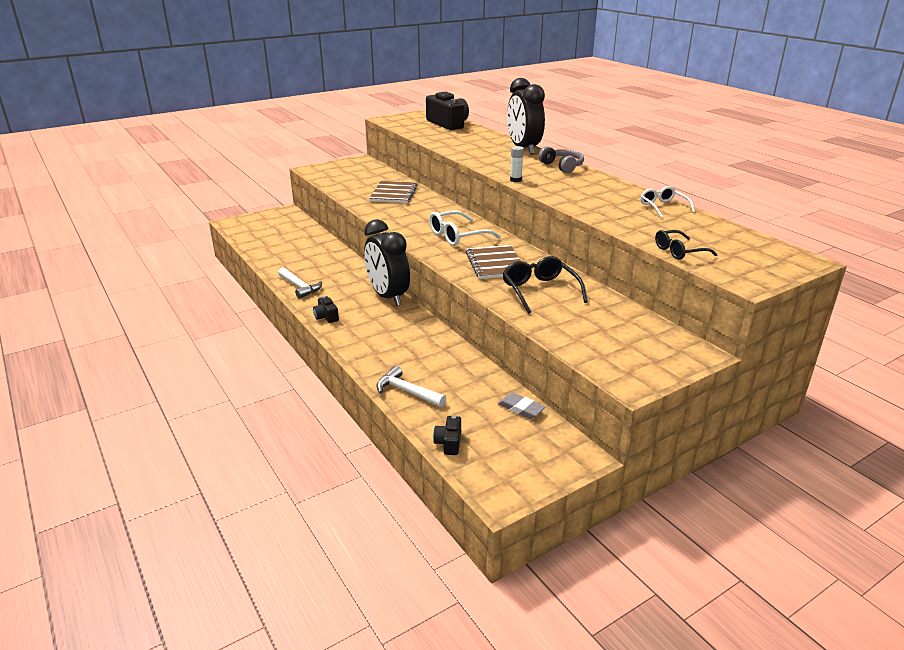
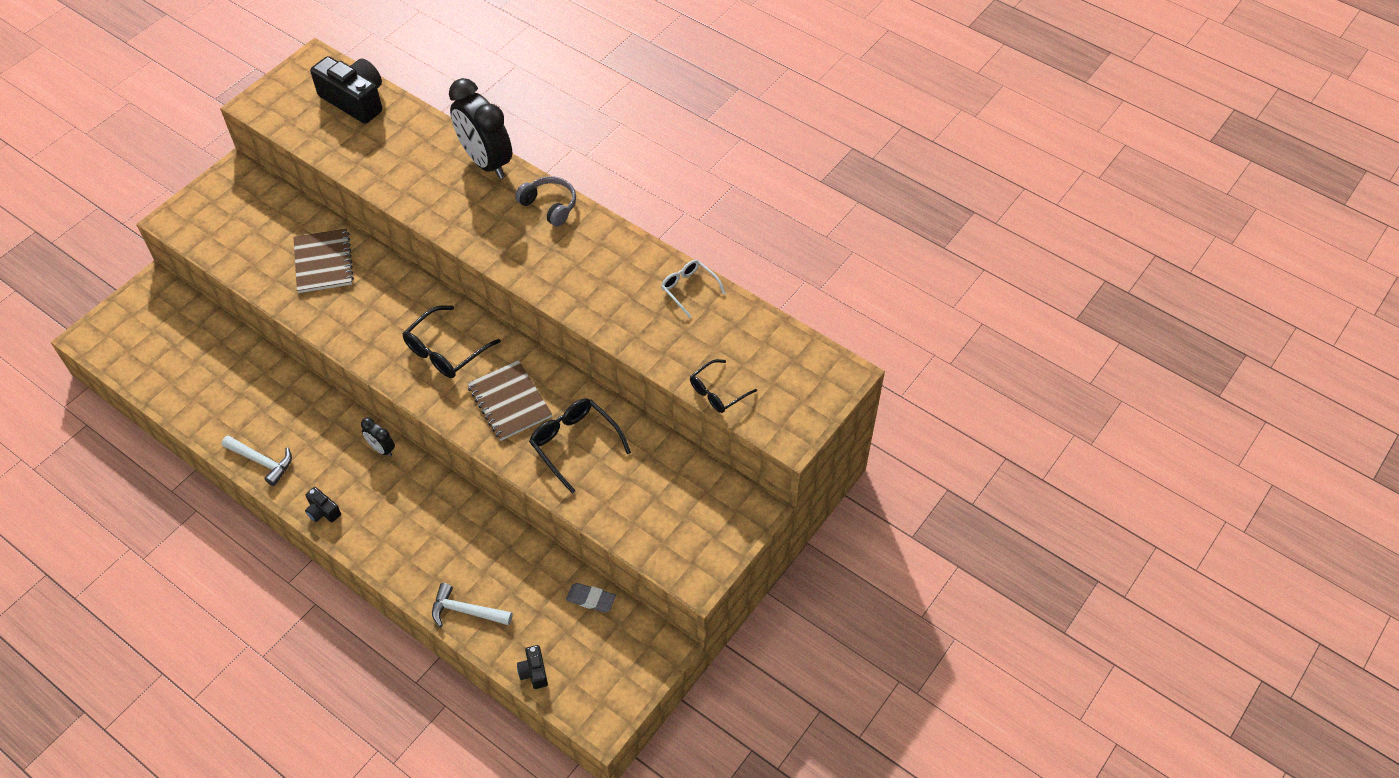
camera: 20 degrees left, 25 degrees up
black clock [364,219,410,306] -> black clock [361,417,395,457], size x0.45
white glasses [429,211,501,246] -> black glasses [402,305,501,378]
white glue stick [510,146,524,182] -> none

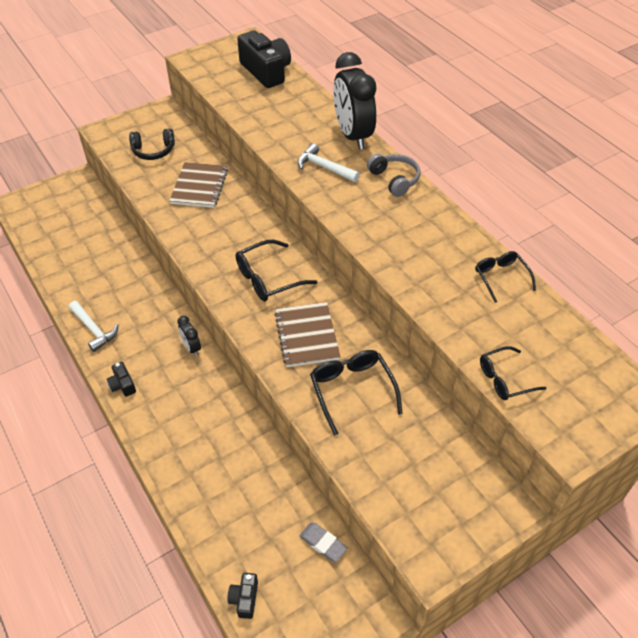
camera: 20 degrees right, 5 degrees down
white hammer [432,583,513,627] -> white hammer moved to [297,143,360,182]
white glasses [661,260,726,318] -> black glasses [475,251,536,303]
none -> black headphones [129,129,175,160]

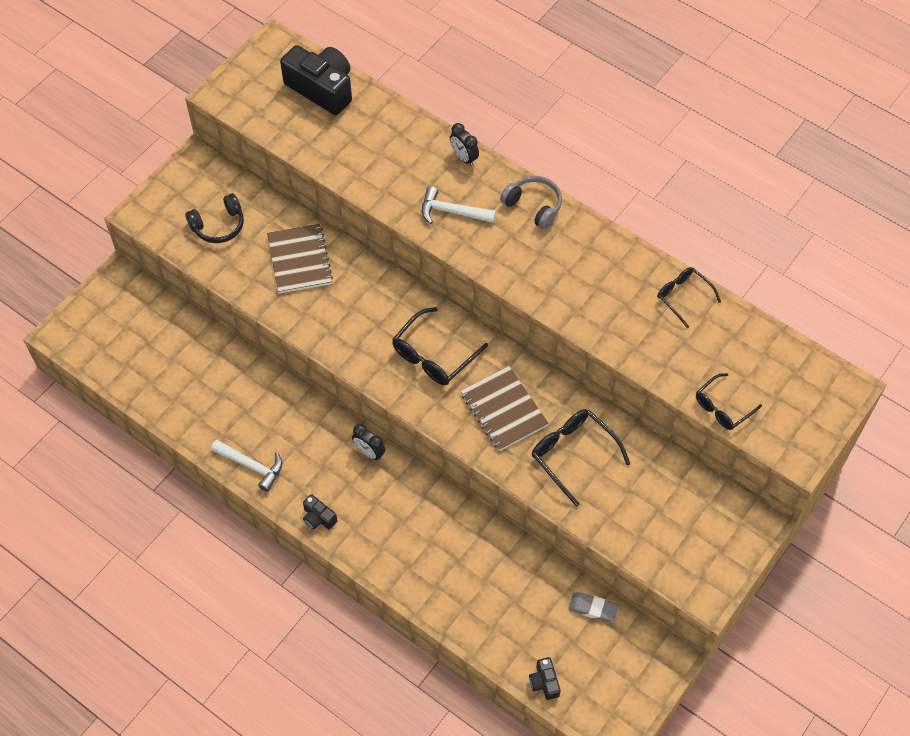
camera: 20 degrees left, 10 degrees up
black clock [333,52,376,150] -> black clock [450,123,479,166], size x0.45

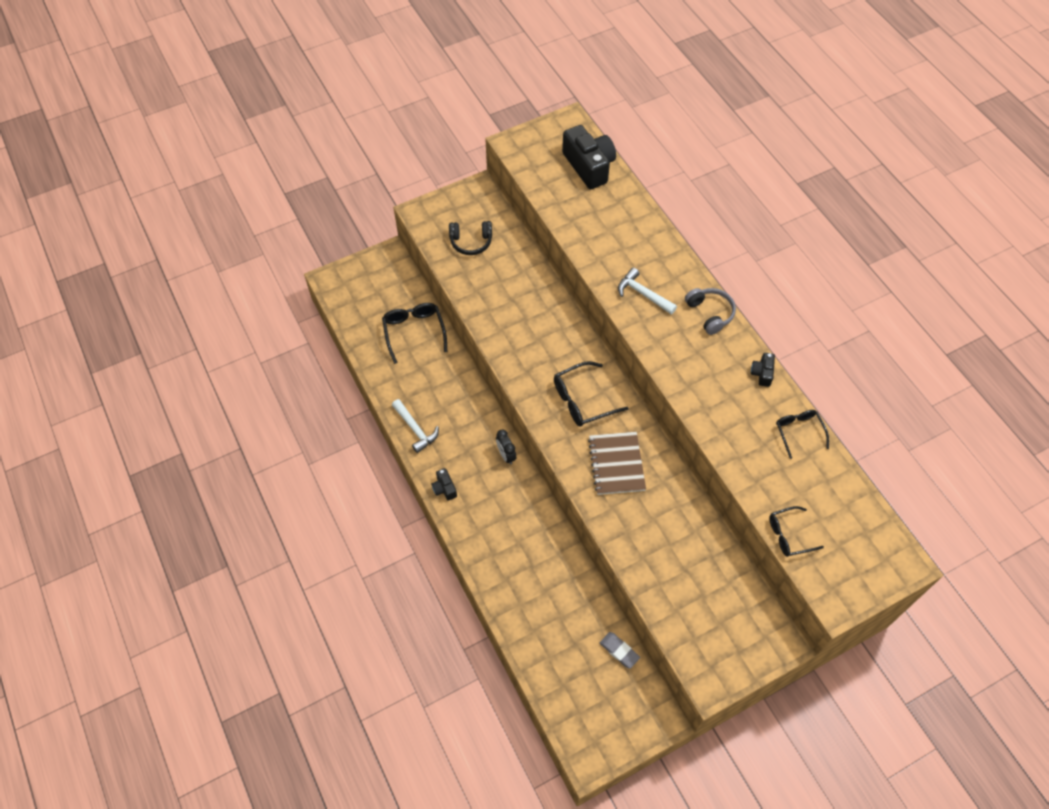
camera: 25 degrees right, 0 degrees up
brown notebook [267,223,333,294] -> none
black clock [450,123,479,166] -> none
black camera [529,657,561,700] -> black camera moved to [751,353,775,387]
black glasses [532,409,630,507] -> black glasses moved to [382,303,447,364]

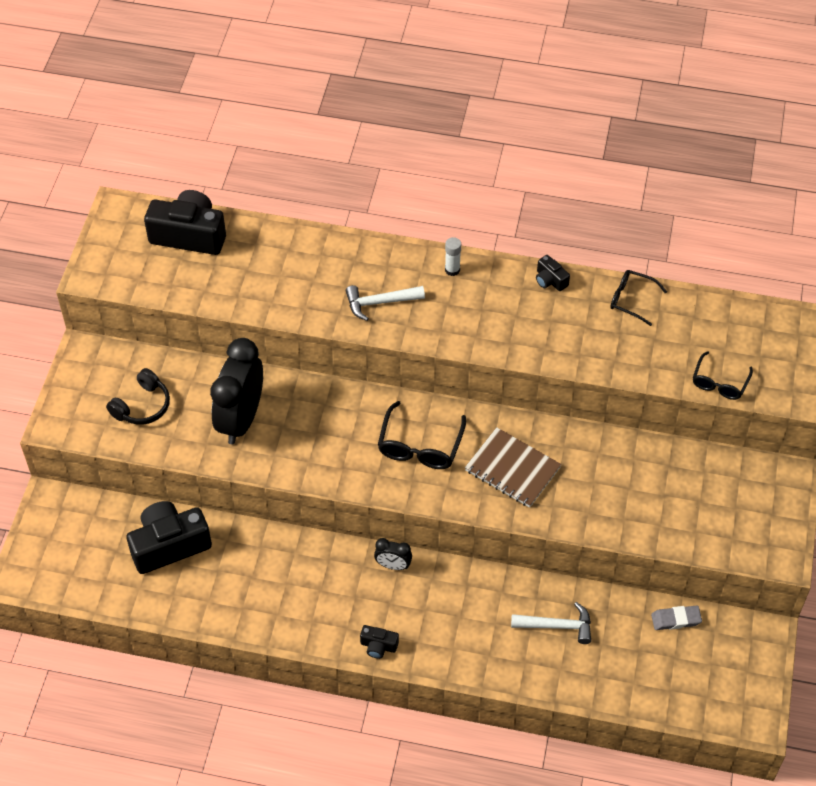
camera: 50 degrees left, 5 degrees down
black glasses [382,303,447,364] -> black camera [126,501,212,574]
white hammer [392,399,439,453] -> white hammer moved to [511,602,591,644]
grey headphones [685,288,736,335] -> white glue stick [445,237,461,276]
none -> black clock [210,338,263,444]

